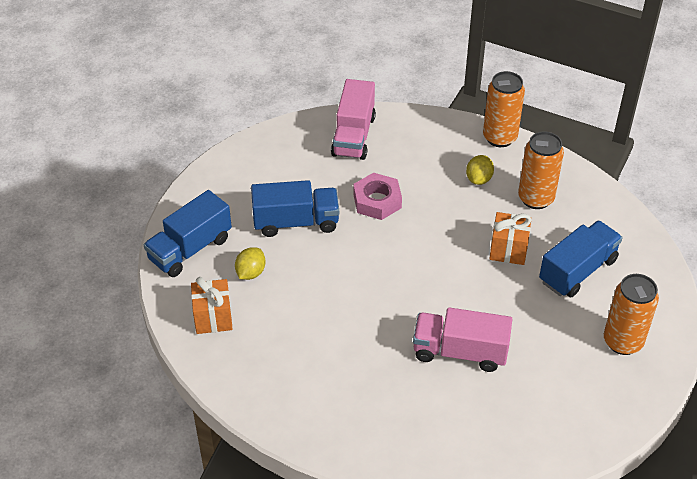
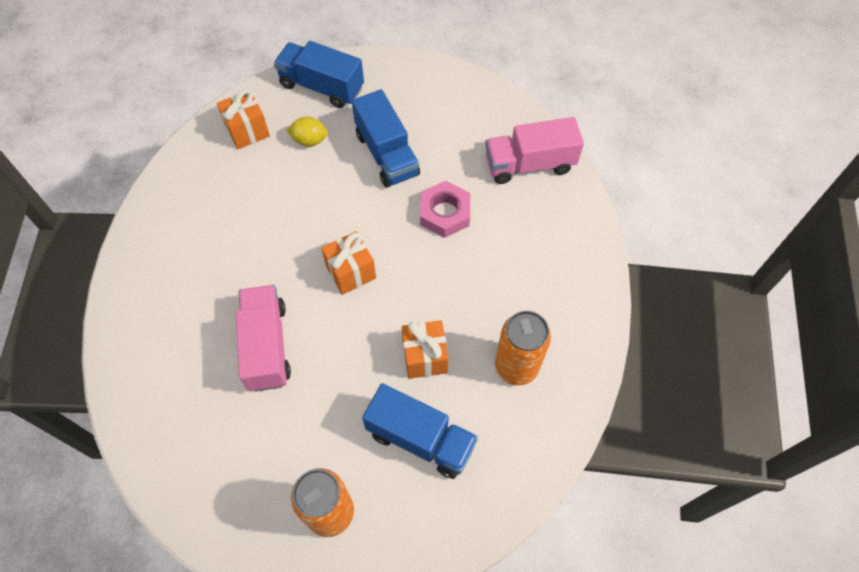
camera: 70 degrees right, 15 degrees up
yellow lemon [466,155,494,185] -> none
orange can [483,71,525,147] -> none
none -> orange gift [321,231,376,295]

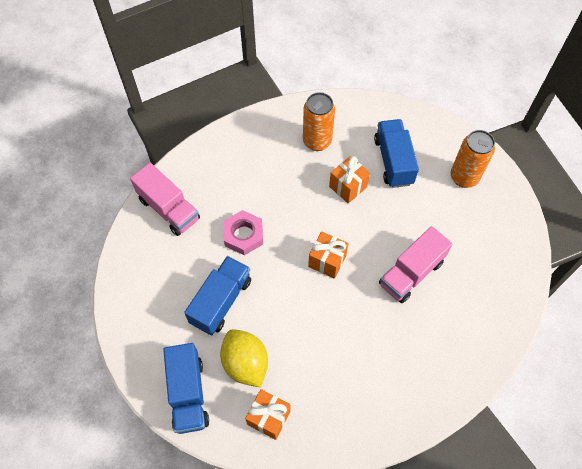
camera: 125 degrees left, 0 degrees up
yellow lemon [286,117,328,147] -> yellow lemon [220,329,268,388], size x1.72

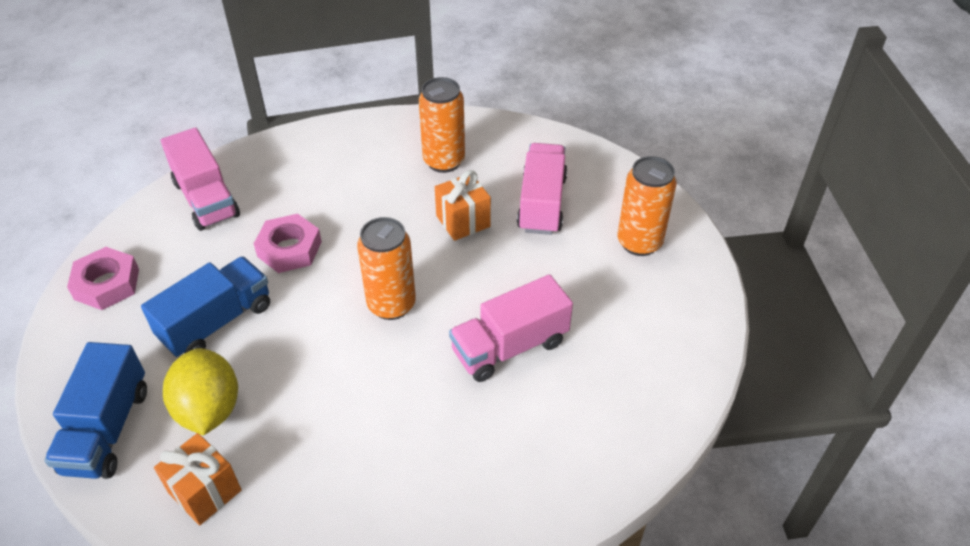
camera: 15 degrees right, 15 degrees down
orange gift [308,231,349,279] -> orange can [357,217,416,320]
blue truck [374,119,419,188] -> pink truck [517,143,567,235]
none -> pink nut [67,247,139,310]

